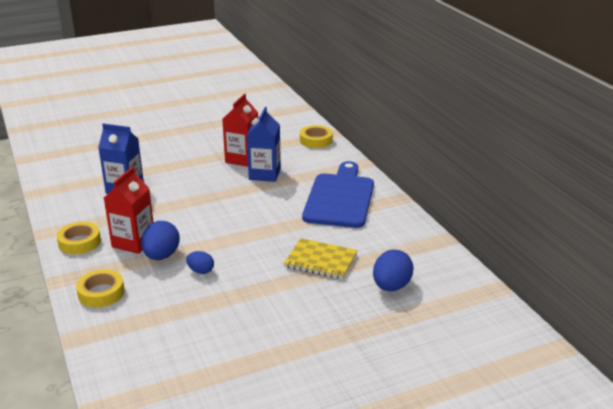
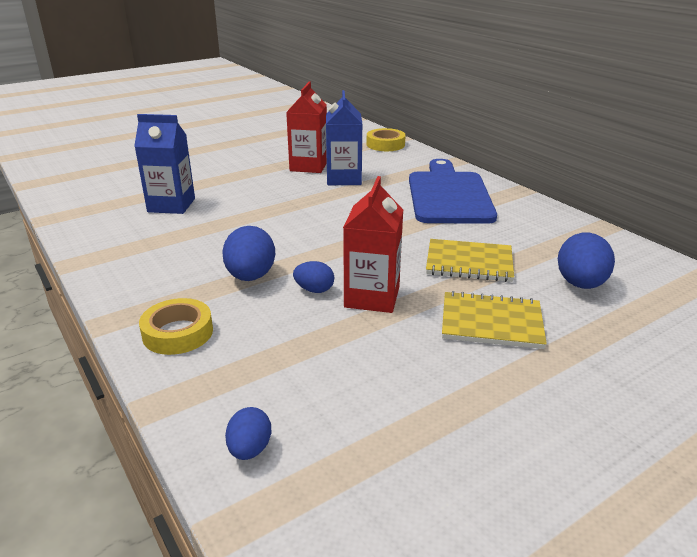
camera: 10 degrees left, 0 degrees up
yellow tape [57,222,101,254] -> none
red carton [104,167,154,254] -> red carton moved to [343,176,403,313]
none -> blue egg [225,407,271,460]
none -> yellow notebook [442,291,547,349]

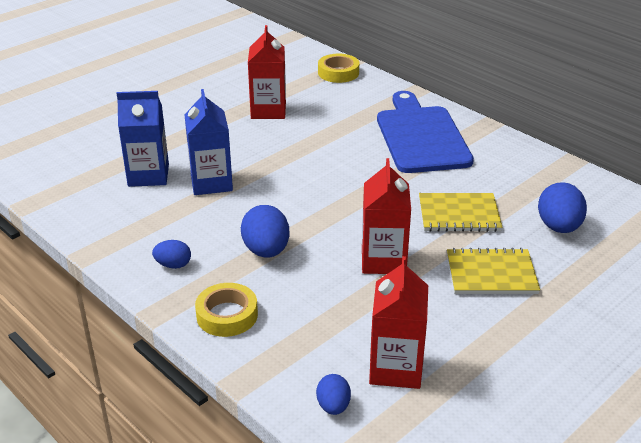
camera: 10 degrees left, 5 degrees up
blue egg [293,261,334,293] -> blue egg moved to [152,240,191,269]
blue carton [326,90,362,185] -> blue carton moved to [185,89,233,195]
none -> red carton [369,256,428,389]

